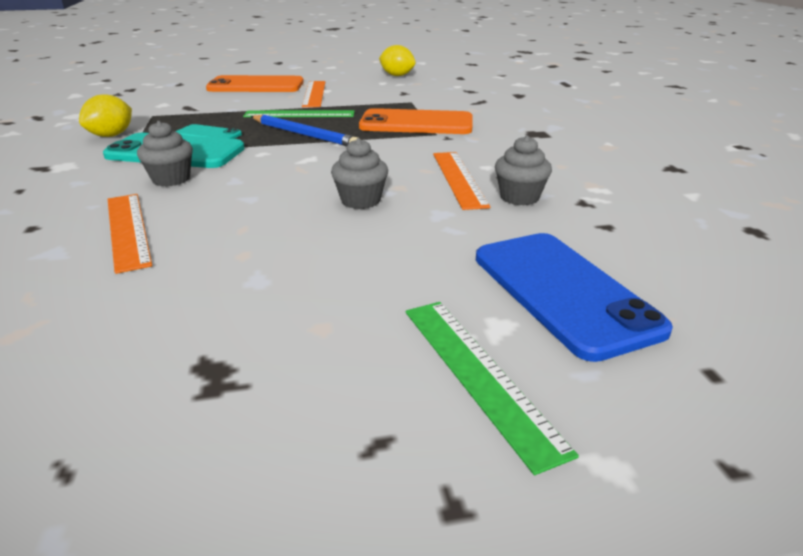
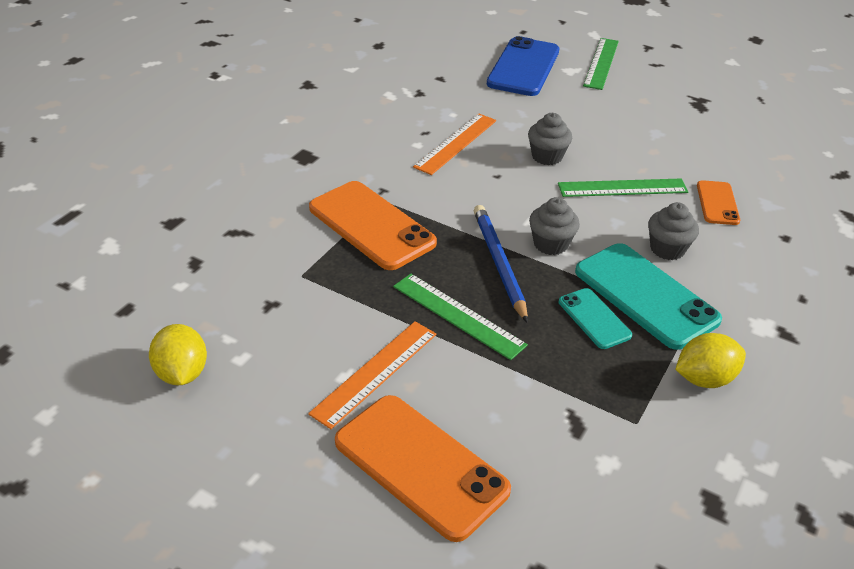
camera: 140 degrees left, 10 degrees up
orange ruler [108,194,152,274] -> orange phone [697,180,740,225]
grey cupcake [495,135,552,205] -> grey cupcake moved to [529,197,580,255]
none -> green ruler [558,178,688,197]

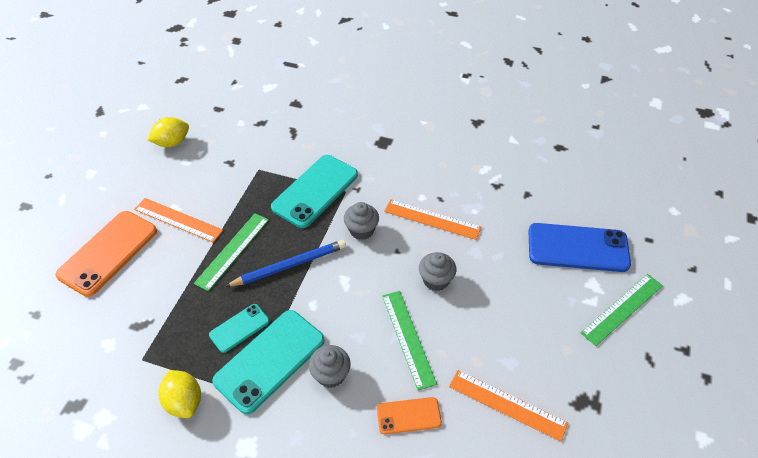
camera: 80 degrees right, 10 degrees up
orange phone [309,181,437,270] -> turquoise phone [271,155,358,228]
grey cupcake [529,197,580,255] -> grey cupcake moved to [344,202,379,240]
green ruler [583,38,619,90] -> green ruler turned 45 degrees counterclockwise [581,274,663,346]
none -> orange ruler [449,370,568,442]

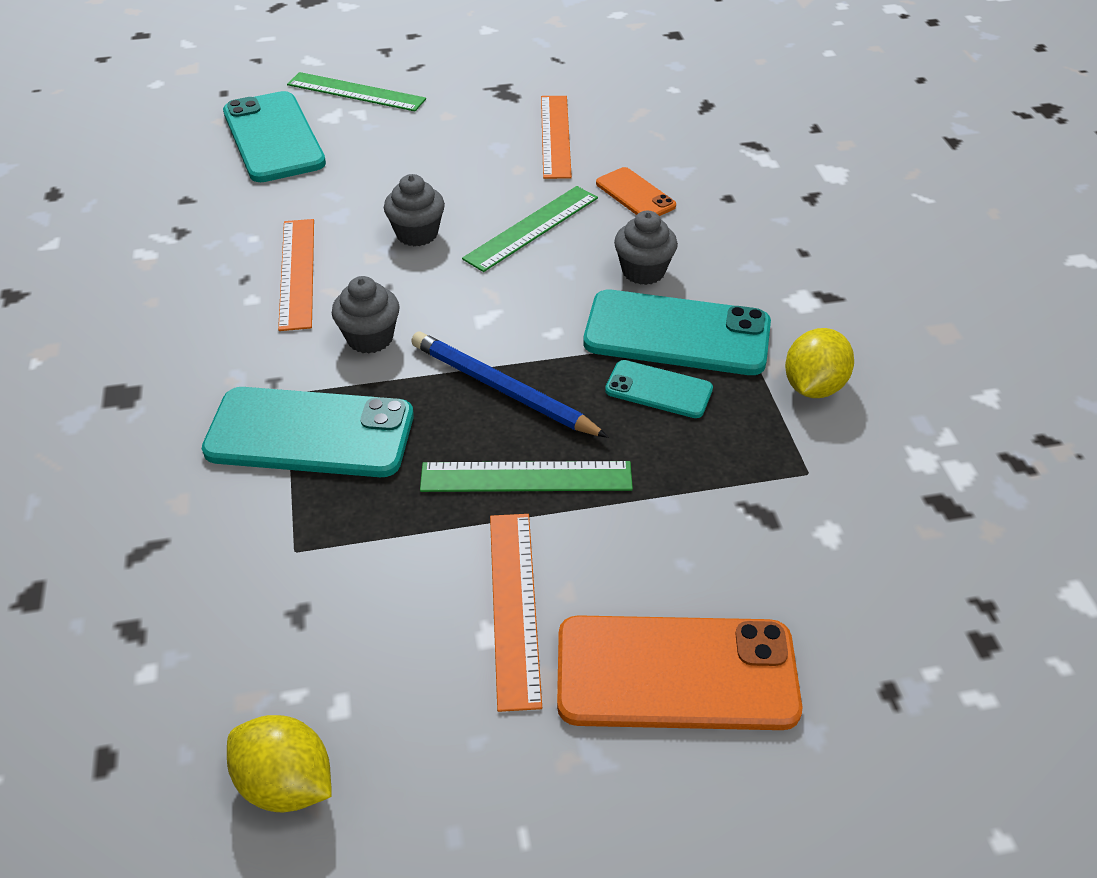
camera: 120 degrees left, 5 degrees down
blue phone [528,223,631,272] -> turquoise phone [223,91,326,182]

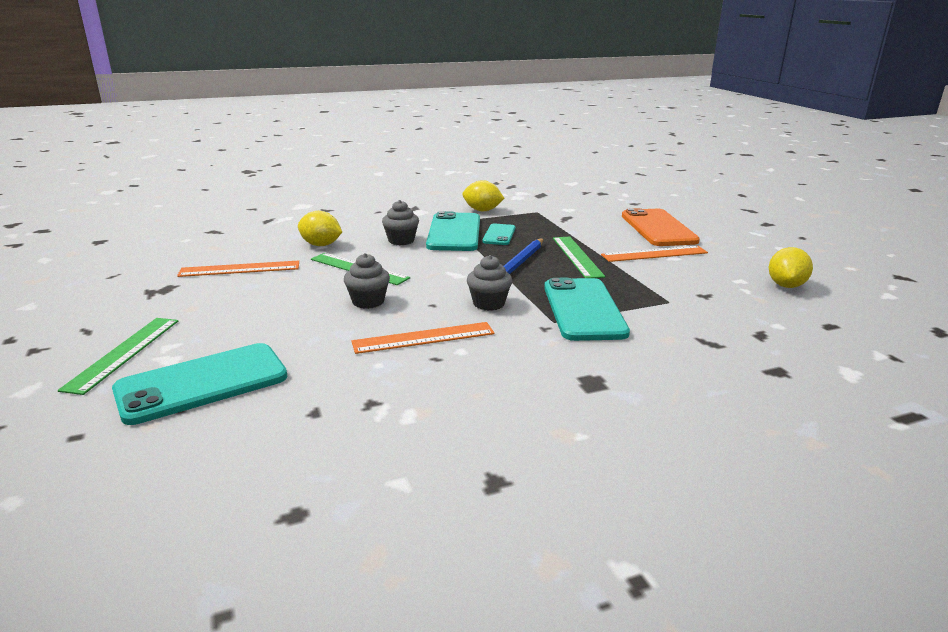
camera: 100 degrees left, 20 degrees down
orange phone [596,167,676,216] -> yellow lemon [298,211,342,246]

